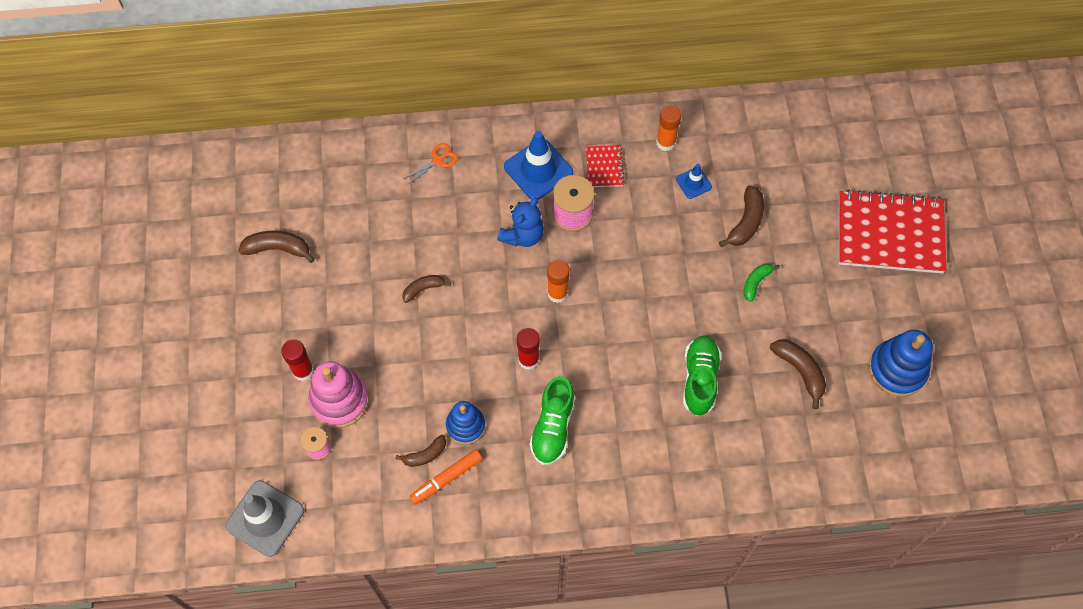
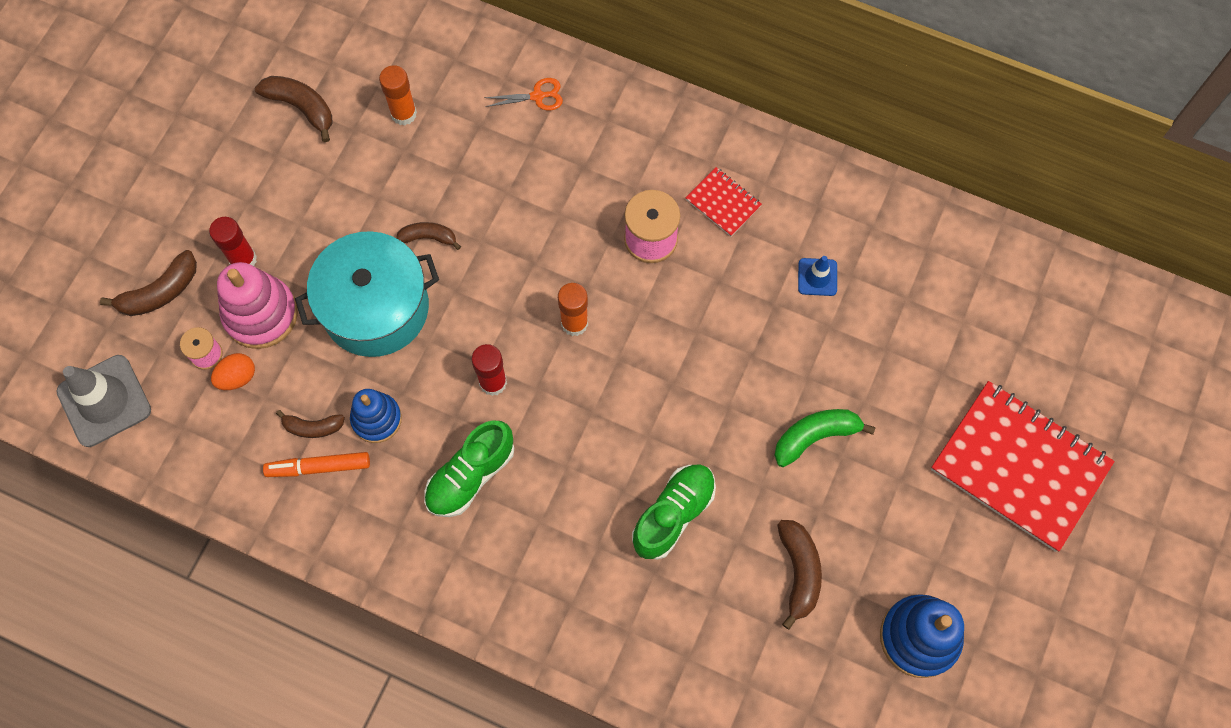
camera: 30 degrees right, 5 degrees up
blue teddy bear [497,197,544,247] -> none
blue traffic cone [504,131,573,200] -> none
red notebook [586,145,625,187] -> red notebook turned 75 degrees counterclockwise [686,167,762,237]
orange glue stick [656,105,682,151] -> orange glue stick moved to [379,65,417,125]
brown banana [719,185,764,247] -> brown banana moved to [100,250,197,316]
green banana [744,264,780,302] -> green banana [774,409,876,467], size x1.53
none -> orange egg [211,353,255,390]
none -> turquoise pot [295,231,439,357]

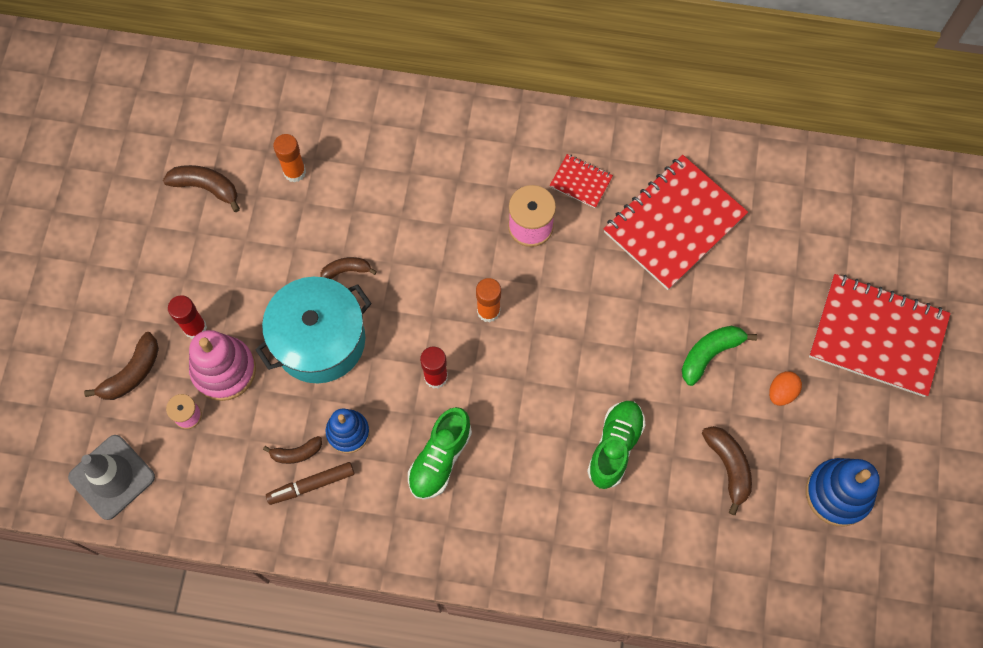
camera: 15 degrees left, 0 degrees up
orange egg [211,353,255,390] -> orange egg moved to [769,371,802,406]
orange marker [263,452,370,477] -> brown marker [266,462,354,505]
orange scissors [484,78,563,110] -> none
blue traffic cone [798,256,837,296] -> red notebook [604,155,748,290]

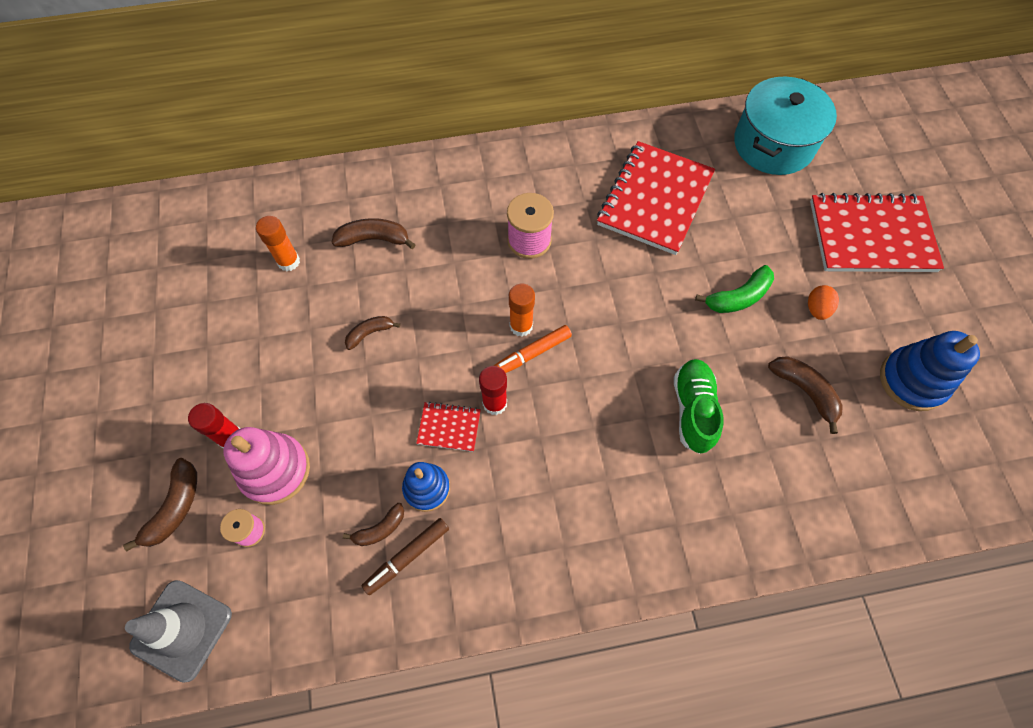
camera: 20 degrees left, 5 degrees down
brown banana [163,165,240,212] -> brown banana moved to [332,218,416,249]
turquoise pot [255,277,372,383] -> turquoise pot moved to [734,77,837,175]
green shoe [408,407,472,499] -> none
red notebook [549,154,613,208] -> red notebook moved to [416,402,481,452]
green banana [682,326,757,386] -> green banana turned 150 degrees counterclockwise [695,265,774,313]
none -> orange marker [494,325,572,373]

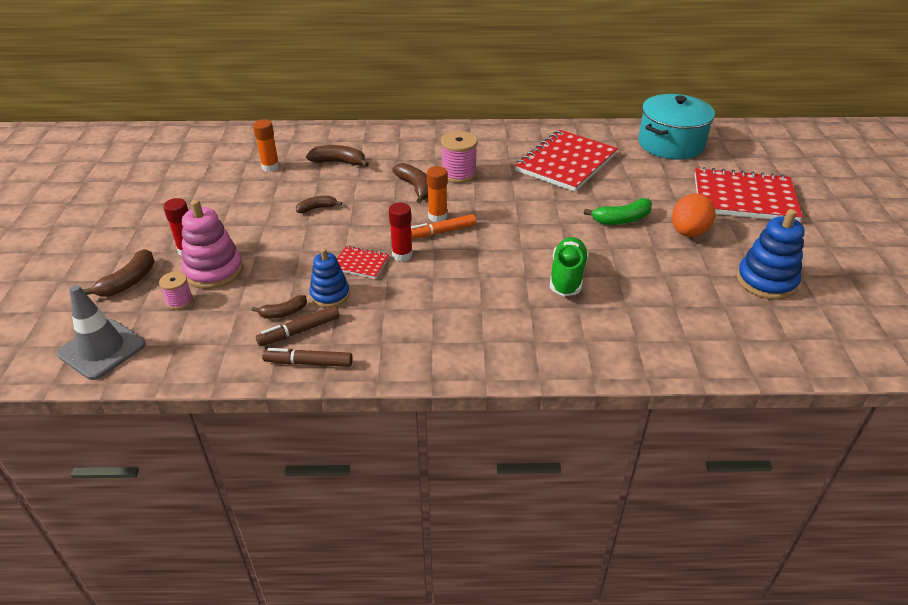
camera: 10 degrees right, 25 degrees down
brown banana [768,356,843,434] -> brown banana moved to [392,163,428,203]
orange egg [808,285,839,320] -> orange egg [672,193,715,237], size x1.69
none -> brown marker [262,348,353,367]

